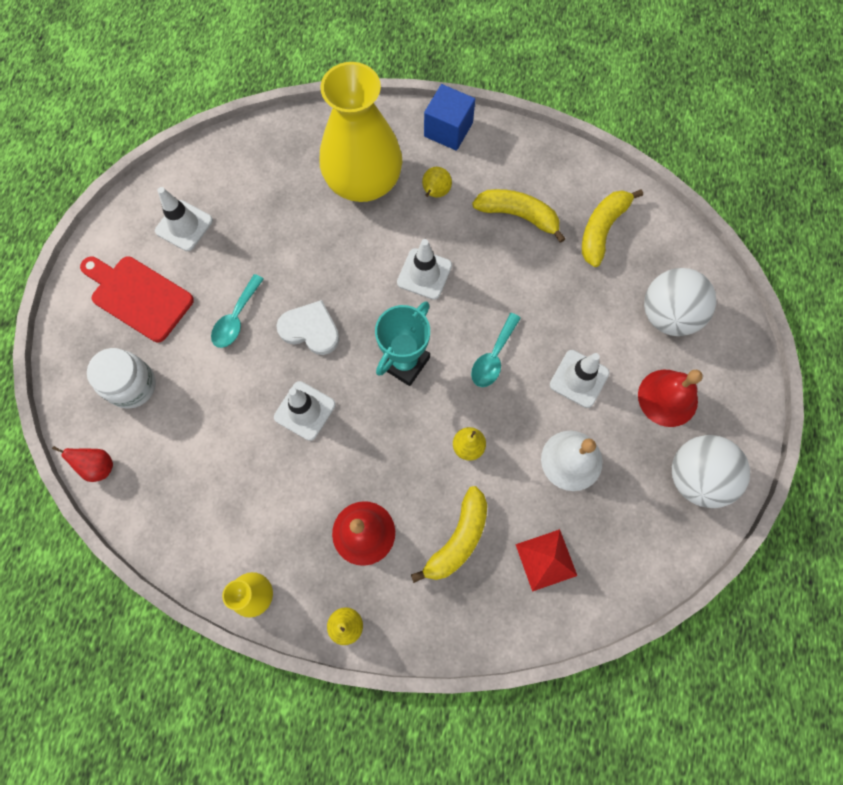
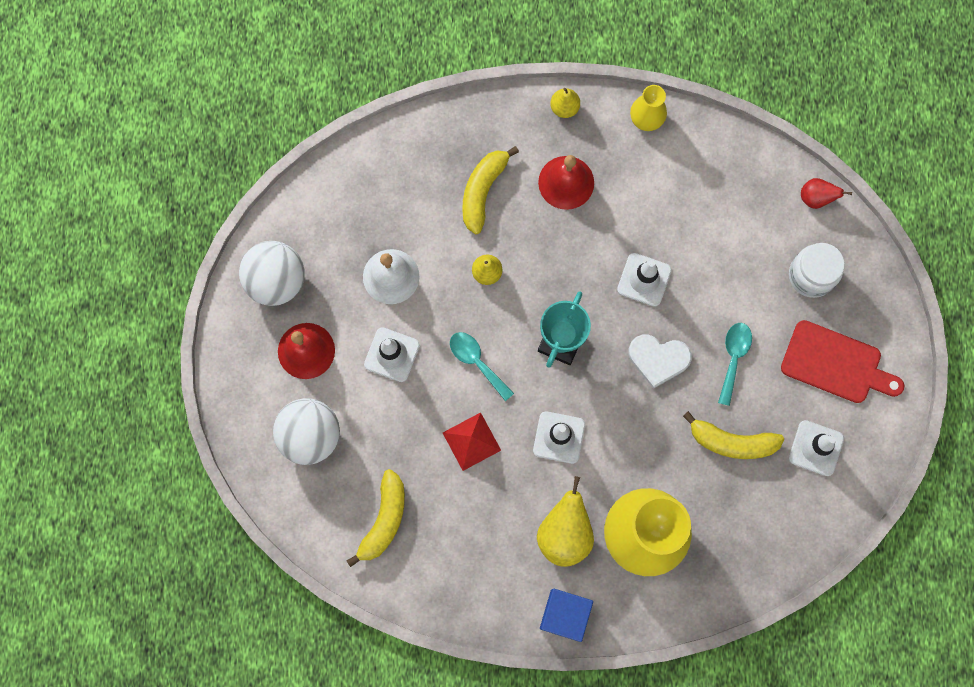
camera: 170 degrees right, 5 degrees up
yellow pear [422,167,452,197] -> yellow pear [537,476,594,567], size x1.78
turquoise spoon [471,313,521,387] -> turquoise spoon turned 60 degrees counterclockwise [450,332,514,401]
yellow banana [472,189,566,243] -> yellow banana moved to [683,411,784,459]
red pyramid [515,529,577,592] -> red pyramid moved to [443,412,501,471]

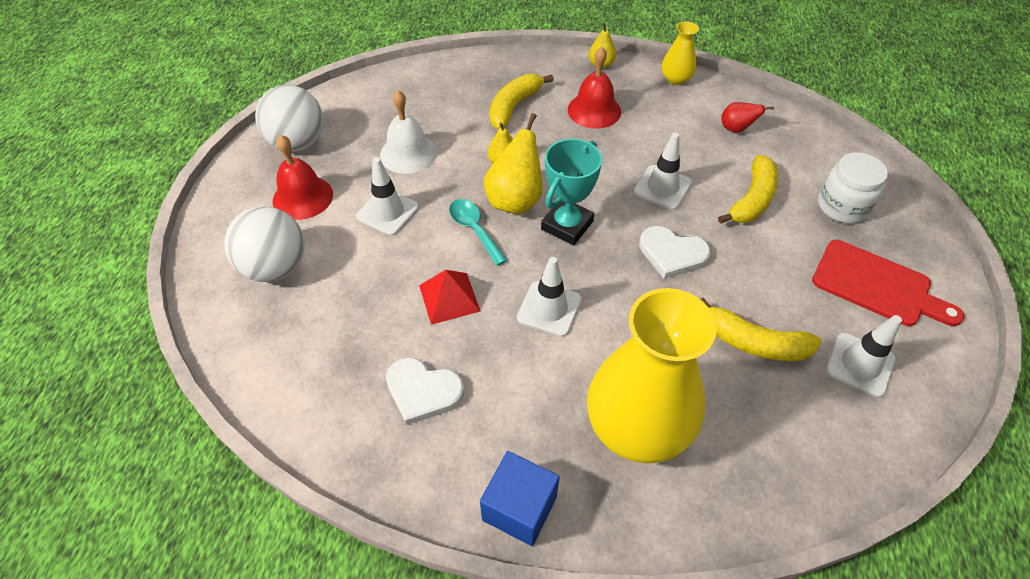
camera: 10 degrees right, 25 degrees down
yellow banana [347,469,405,567] -> yellow banana moved to [718,155,778,224]
yellow pear [537,476,594,567] -> yellow pear moved to [484,113,543,214]
turquoise spoon [718,323,752,406] -> none
red pear [801,178,852,209] -> red pear moved to [721,102,774,133]
none -> white heart [386,357,464,425]

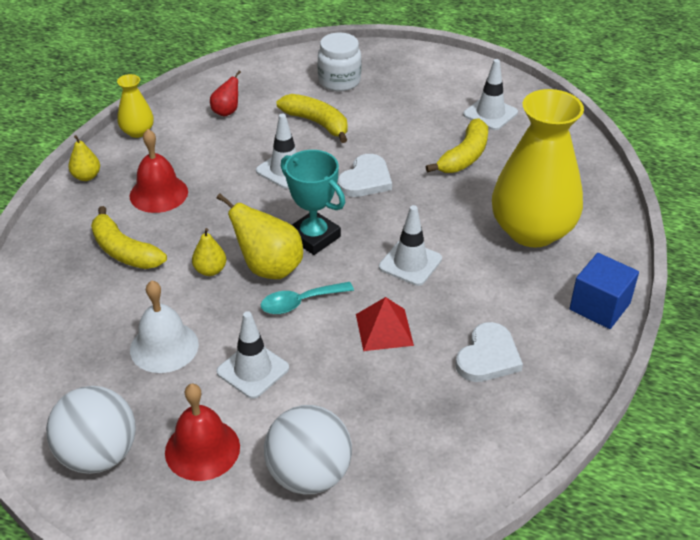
camera: 80 degrees left, 10 degrees down
red cutting board [812,240,964,326] -> none

